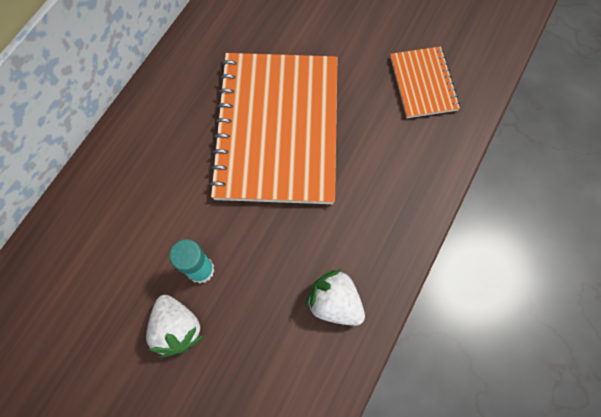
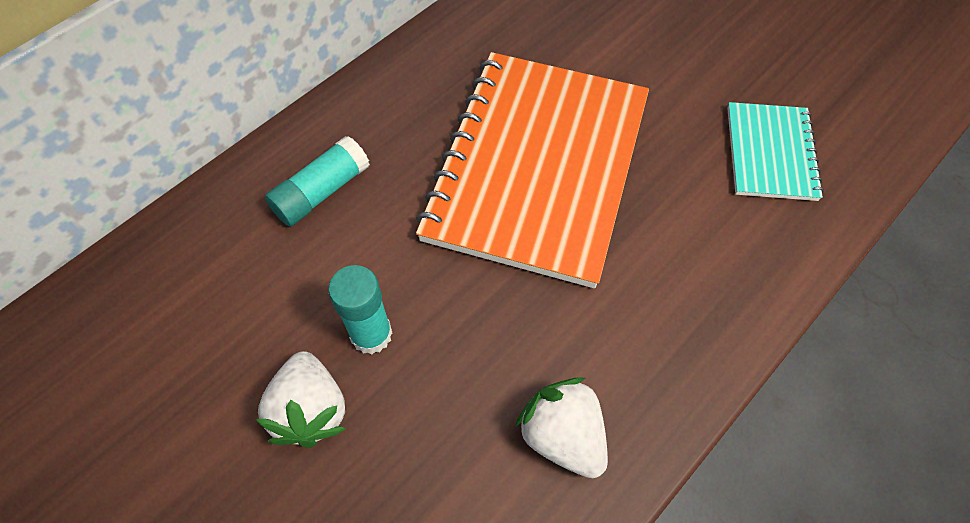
camera: 15 degrees right, 10 degrees down
orange notebook [390,46,460,118] -> turquoise notebook [727,102,824,201]
none -> turquoise glue stick [265,136,370,226]

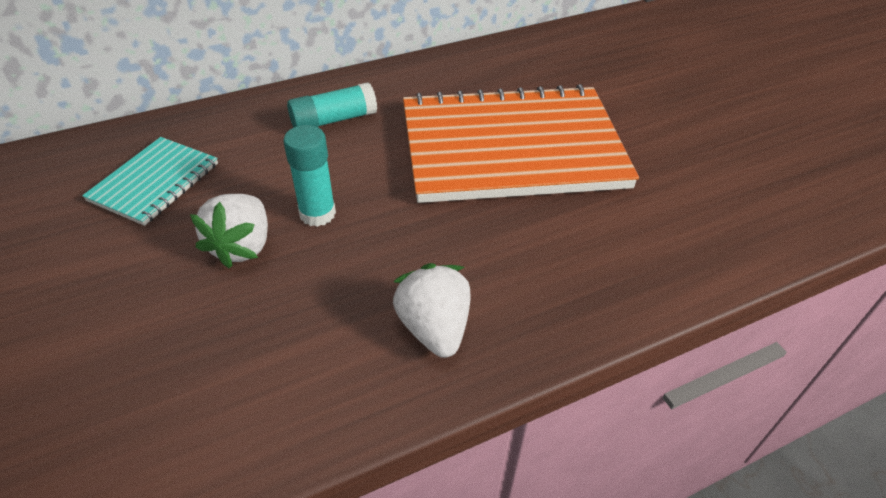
camera: 20 degrees right, 15 degrees down
orange notebook [416,52,649,288] -> orange notebook turned 45 degrees clockwise [403,84,639,203]
turquoise notebook [727,102,824,201] -> turquoise notebook moved to [82,137,218,226]

